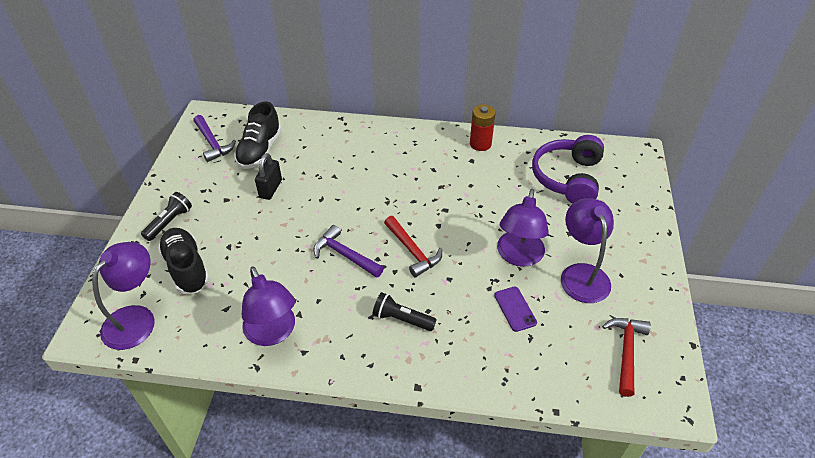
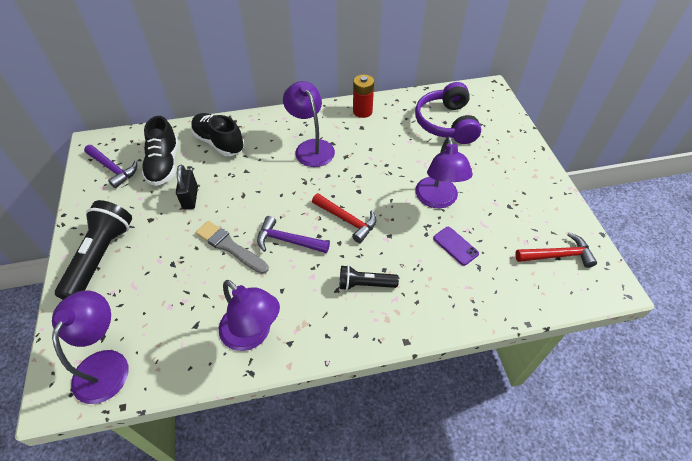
camera: 20 degrees left, 5 degrees up
black flashlight [141,192,192,241] -> black flashlight [55,200,132,300], size x1.77
black shoe [158,228,210,294] -> black shoe moved to [191,113,244,156]
purple lamp [561,198,614,303] -> purple lamp moved to [283,81,335,167]
red hammer [602,318,651,397] -> red hammer turned 90 degrees clockwise [515,232,597,268]
none -> grey brush [196,221,269,274]

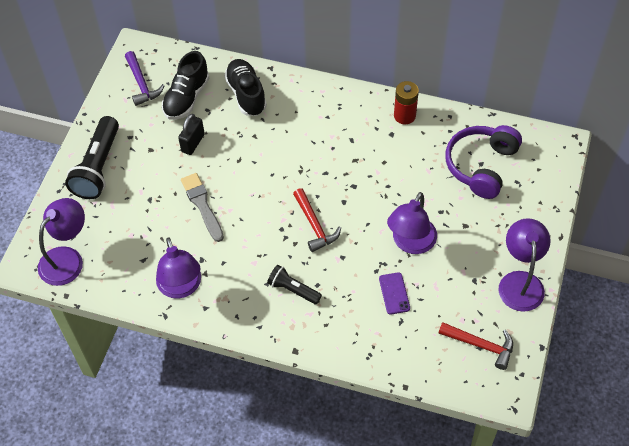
camera: 30 degrees right, 5 degrees up
black flashlight [55,200,132,300] -> black flashlight turned 150 degrees clockwise [65,116,119,199]
purple hammer [257,216,330,253] -> none
purple lamp [283,81,335,167] -> purple lamp moved to [498,218,551,312]

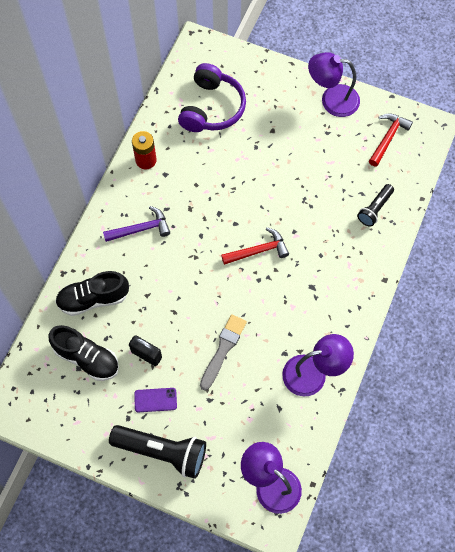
camera: 85 degrees left, 10 degrees up
purple hammer [125,51,165,106] -> purple hammer moved to [103,206,170,242]
grey brush [181,173,224,242] -> grey brush turned 135 degrees clockwise [200,314,247,391]
black flashlight [267,265,322,305] -> black flashlight moved to [357,184,394,227]
purple phone [379,273,410,314] -> purple phone moved to [134,388,177,412]
purple lamp [387,192,437,254] -> none
purple headphones [445,125,522,199] -> purple headphones turned 105 degrees counterclockwise [178,63,246,132]

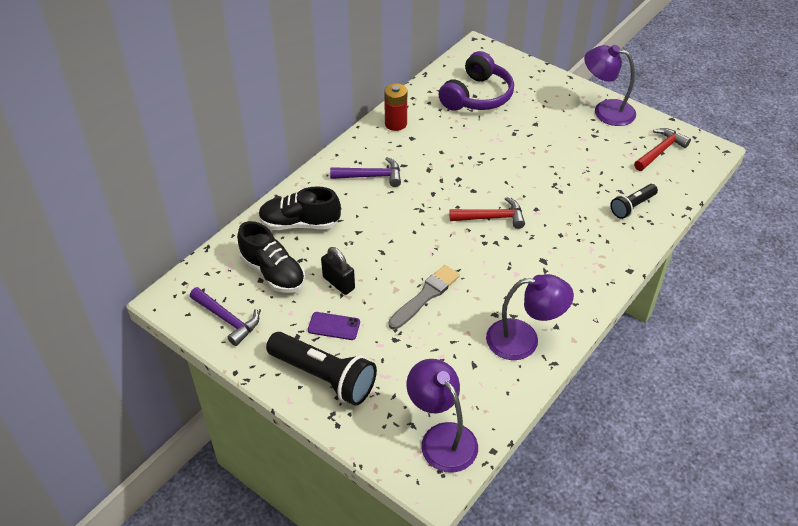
camera: 15 degrees right, 20 degrees down
none -> purple hammer [190,287,259,346]

